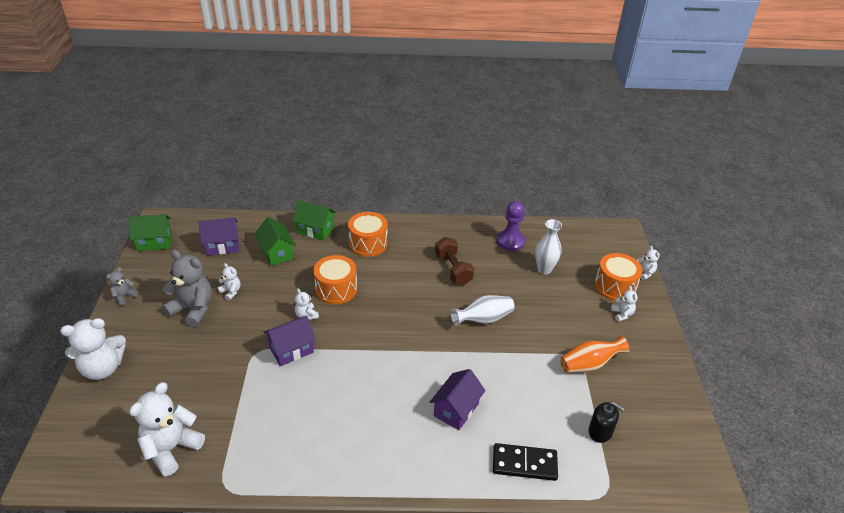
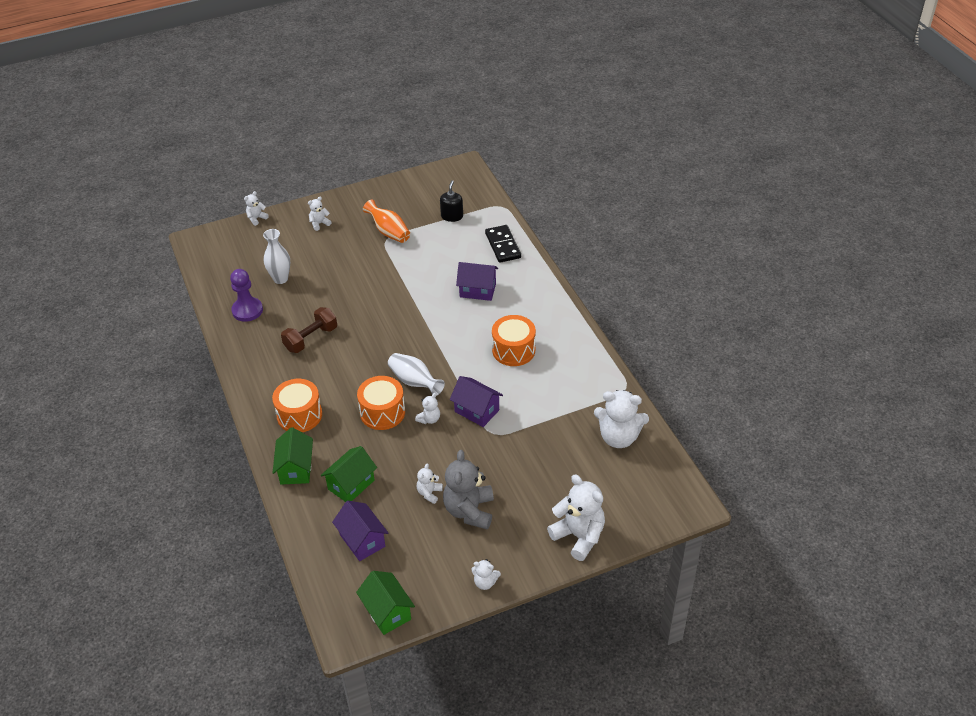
camera: 110 degrees left, 5 degrees up
grey teddy bear [106,267,138,305] -> white teddy bear [471,559,501,590]
white vase [451,295,515,326] -> white vase moved to [388,353,445,396]
orange drum [595,253,642,301] -> orange drum moved to [492,315,536,366]

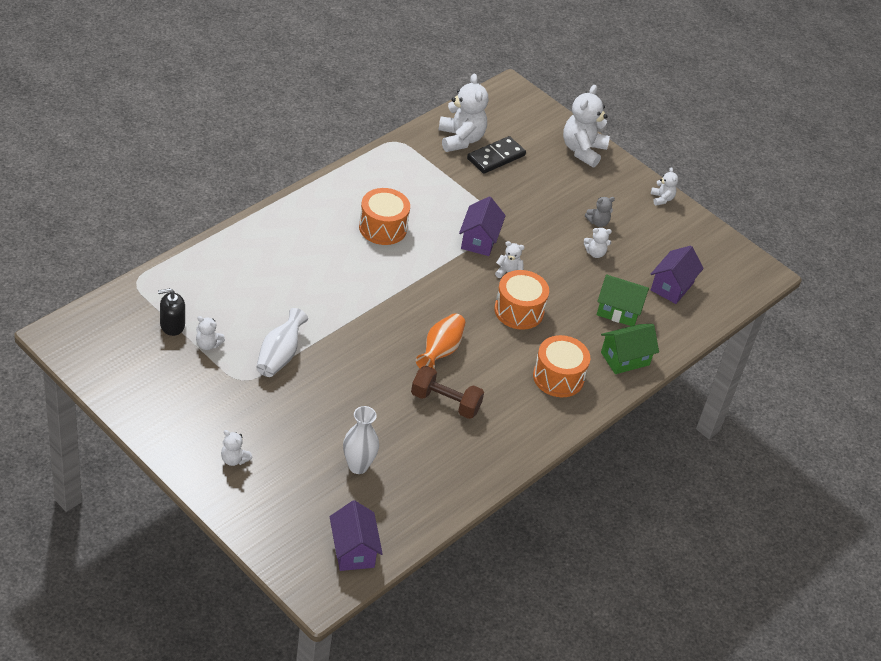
camera: 120 degrees left, 0 degrees up
purple pawn [230,269,263,322] -> none
white teddy bear [244,191,269,226] -> white teddy bear moved to [196,316,225,350]
green house [356,571,415,635] -> none
orange vase [363,200,410,243] -> orange vase moved to [416,313,466,369]
white vase [388,353,445,396] -> white vase moved to [256,308,308,377]
grey teddy bear [443,450,494,530] -> grey teddy bear [585,197,615,227], size x0.49
purple house [456,262,498,301] -> purple house moved to [330,500,383,571]
black domino [485,225,521,263] -> black domino moved to [467,136,526,174]

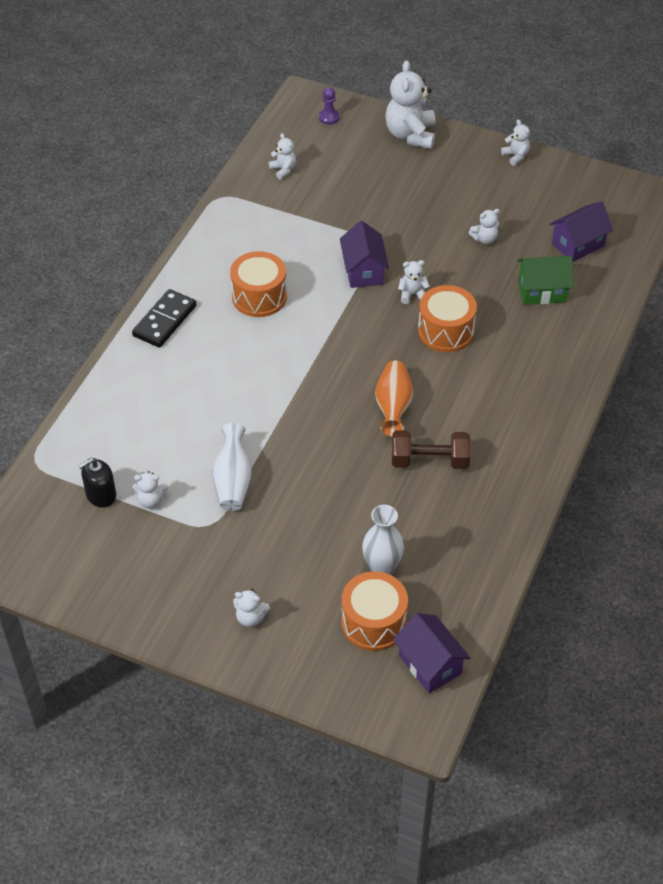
camera: 15 degrees left, 5 degrees up
white teddy bear [438,74,488,152] -> white teddy bear [268,133,296,179], size x0.49
black domino [467,136,526,174] -> black domino moved to [132,289,197,348]
orange drum [533,335,590,397] -> orange drum moved to [341,571,408,651]
grey teddy bear [585,197,615,227] -> none
green house [601,324,659,374] -> none
purple house [651,246,704,304] -> purple house turned 45 degrees clockwise [550,201,613,262]
none -> purple pawn [319,87,340,125]

